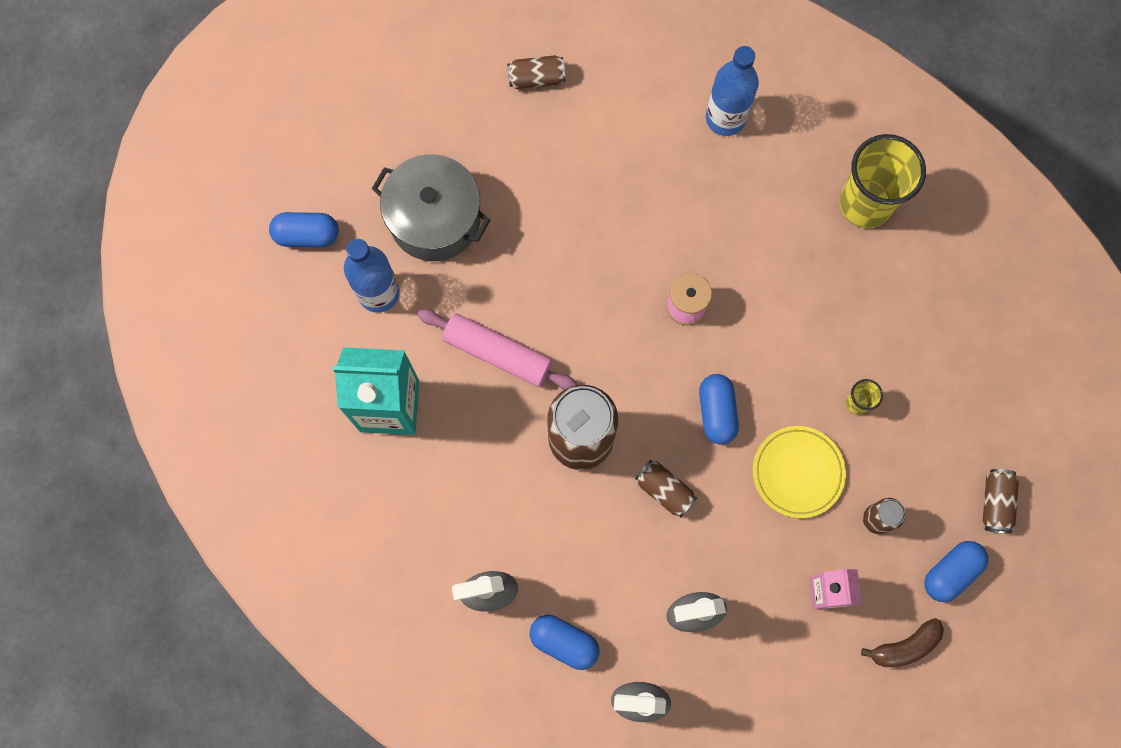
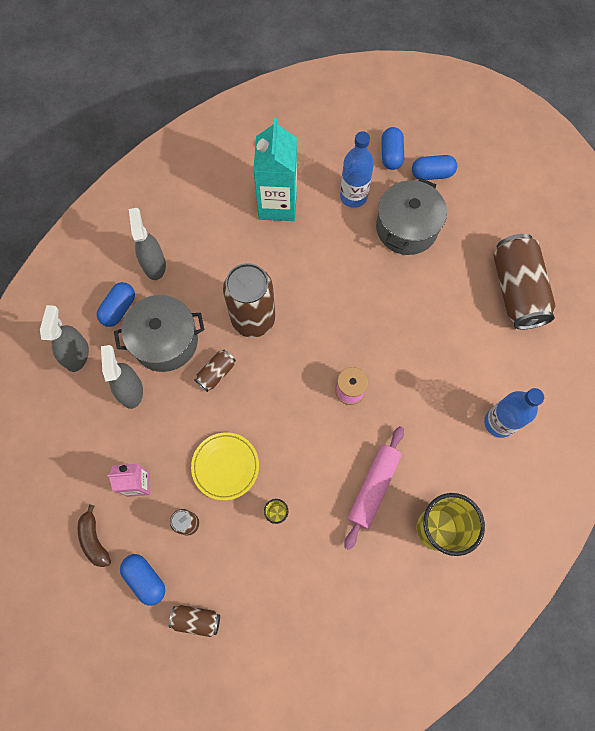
camera: 90 degrees right, 5 degrees down
pink rolling pin [417,309,578,390] -> pink rolling pin moved to [344,426,404,550]
brown can [507,55,565,89] -> brown can [493,234,556,329], size x2.15
blue capsule [699,374,739,444] -> blue capsule moved to [412,155,457,180]
none -> grey pot [114,295,204,372]

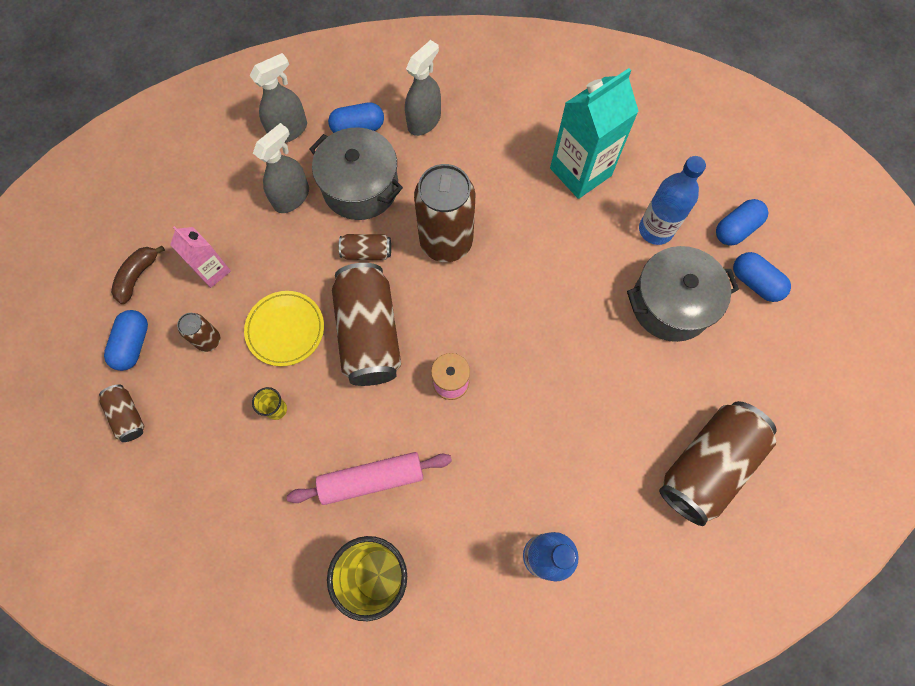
camera: 50 degrees right, 0 degrees up
none -> brown can [332,263,401,386]

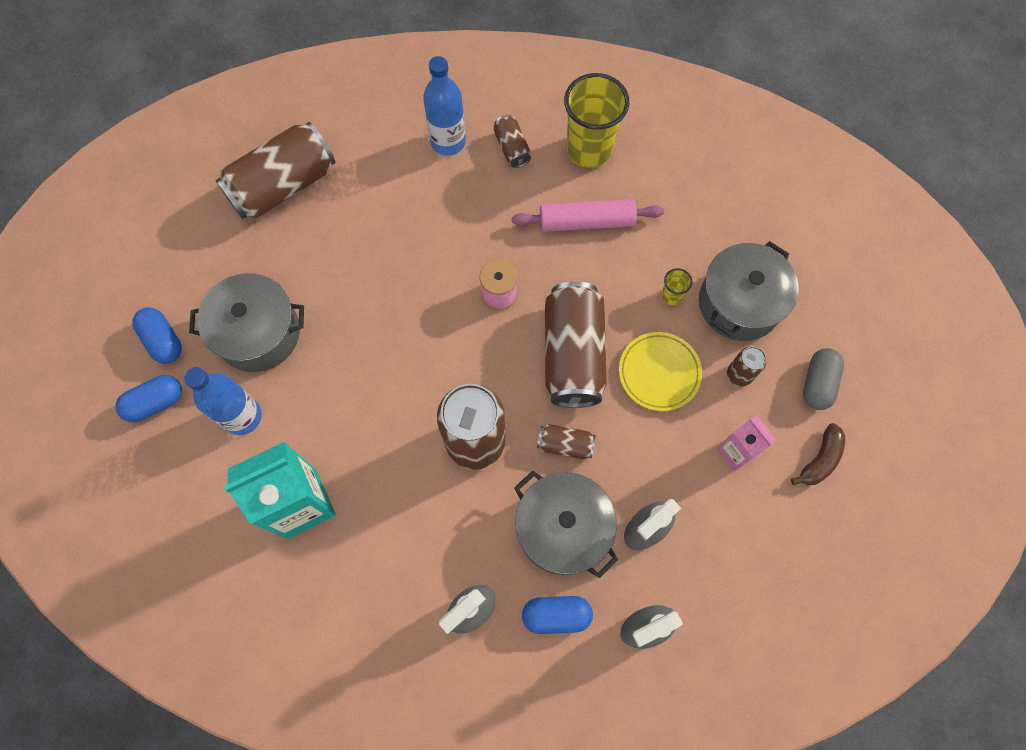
camera: 170 degrees left, 0 degrees up
brown can [99,385,144,442] -> brown can moved to [493,115,531,168]
blue capsule [104,310,148,371] -> grey capsule [803,348,844,410]
none -> grey pot [699,241,799,341]

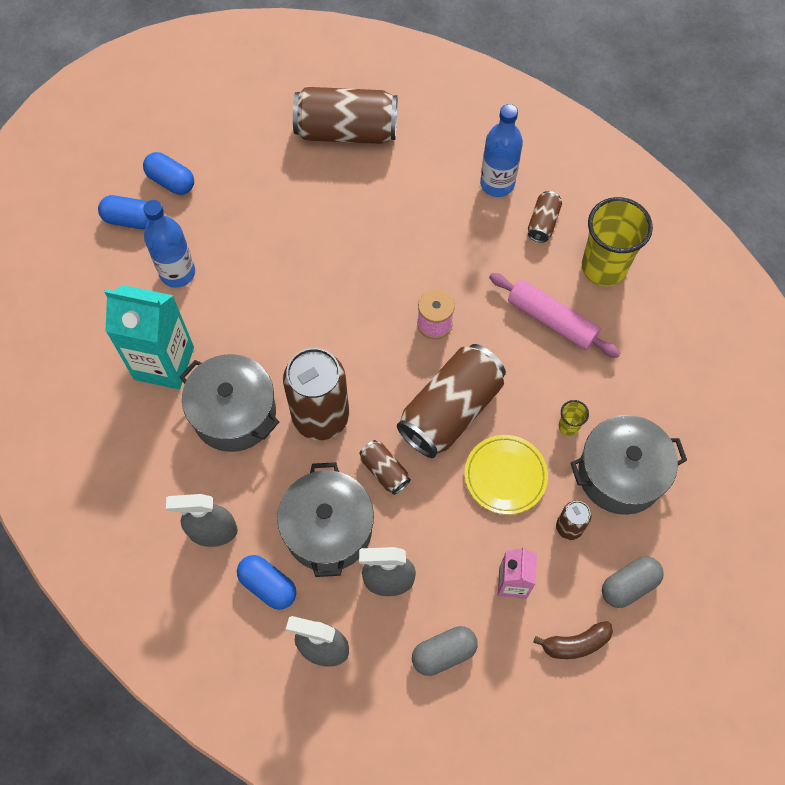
camera: 40 degrees right, 5 degrees down
blue capsule [132,308,182,364] -> blue capsule turned 60 degrees counterclockwise [143,152,194,195]
grey pot [189,273,304,372] -> grey pot moved to [179,354,279,452]
none -> grey capsule [412,626,478,676]

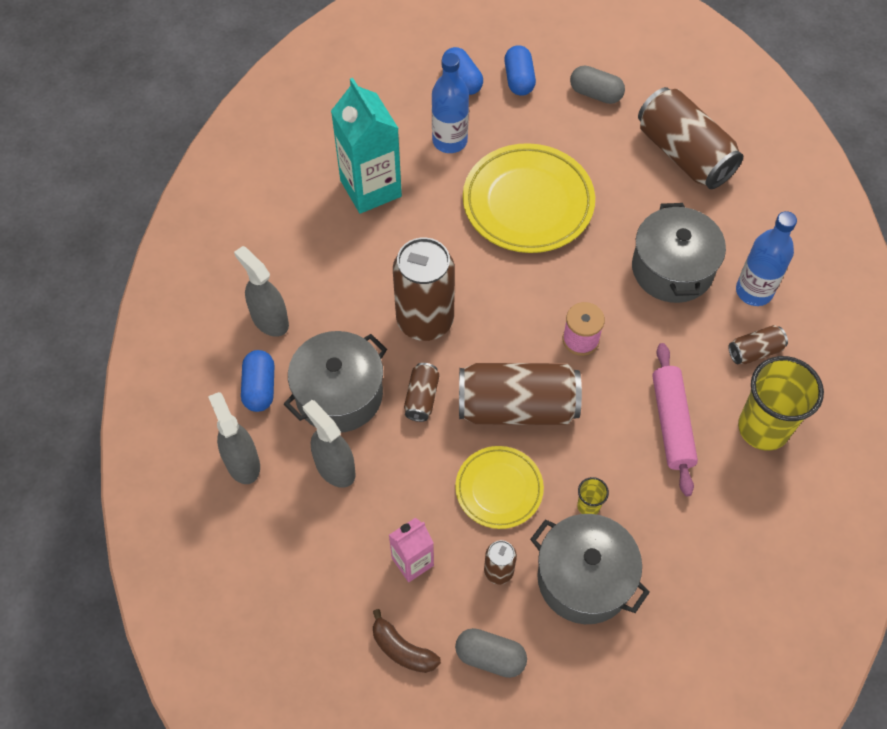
camera: 50 degrees right, 5 degrees down
grey pot [179,354,279,452] -> grey pot moved to [632,203,726,303]
grey capsule [412,626,478,676] -> grey capsule moved to [570,66,625,104]
none -> yellow plate [463,143,595,253]

